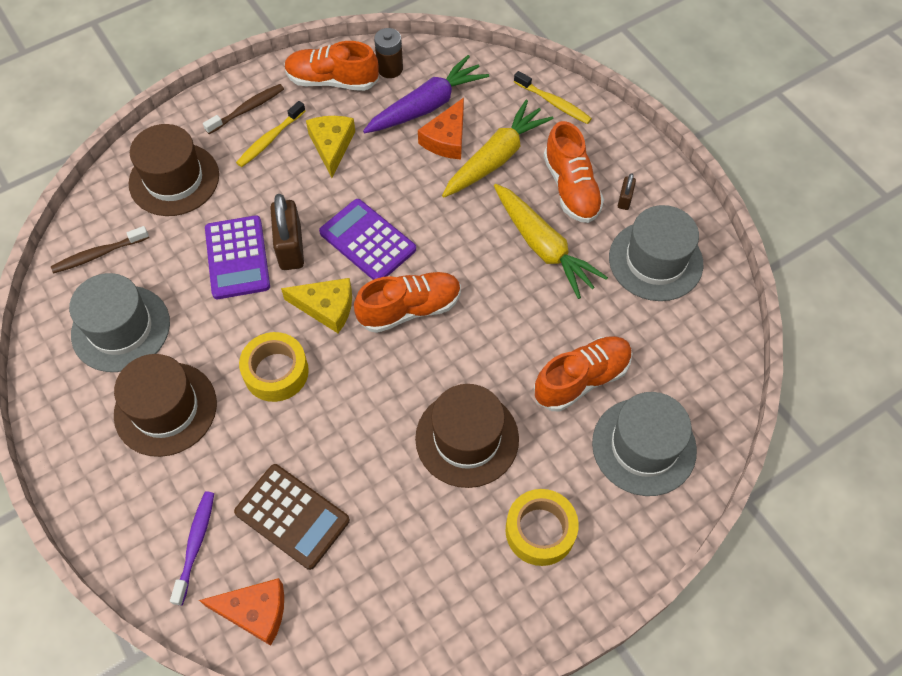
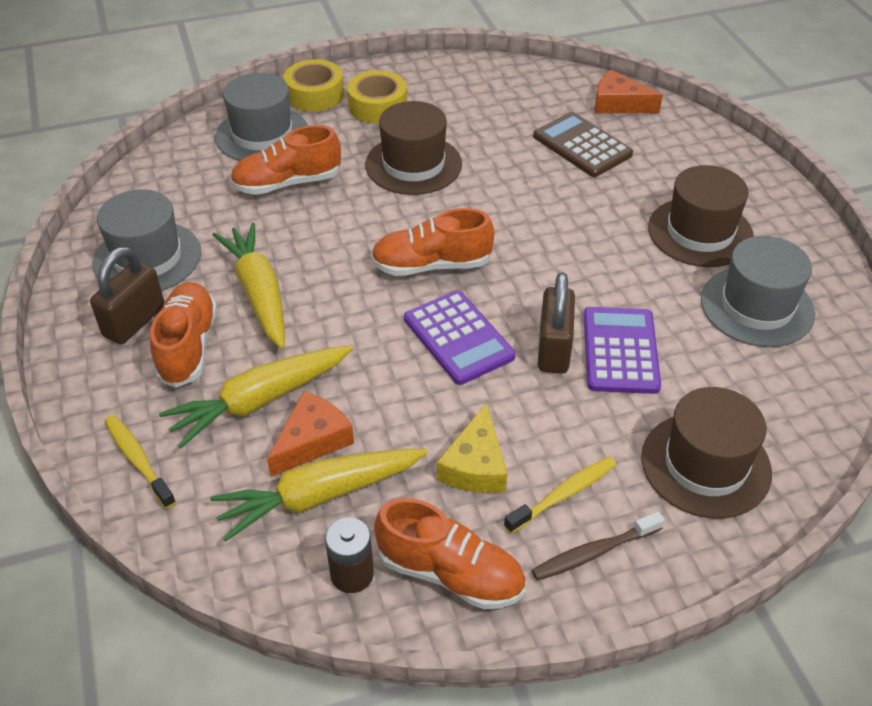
camera: 165 degrees left, 15 degrees down
brown toothbrush [51,226,149,273] -> none
purple toothbrush [170,491,214,606] -> none
yellow tape [239,332,309,402] -> yellow tape moved to [284,59,344,112]
yellow cheese [281,278,352,333] -> none
purple carrot [363,55,489,133] -> yellow carrot [210,449,428,542]
brown padlock [618,173,636,210] -> brown padlock [90,246,165,344], size x2.04

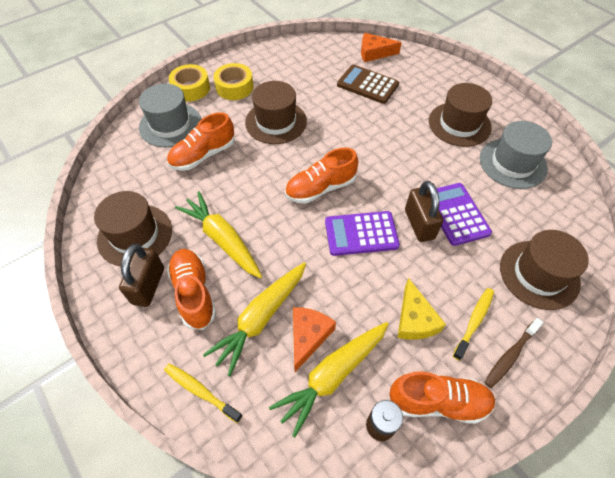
camera: 20 degrees left, 10 degrees up
grey hat [93,189,201,291] -> brown hat [94,191,172,266]
purple calculator [404,291,516,385] -> purple calculator turned 135 degrees clockwise [325,211,400,256]

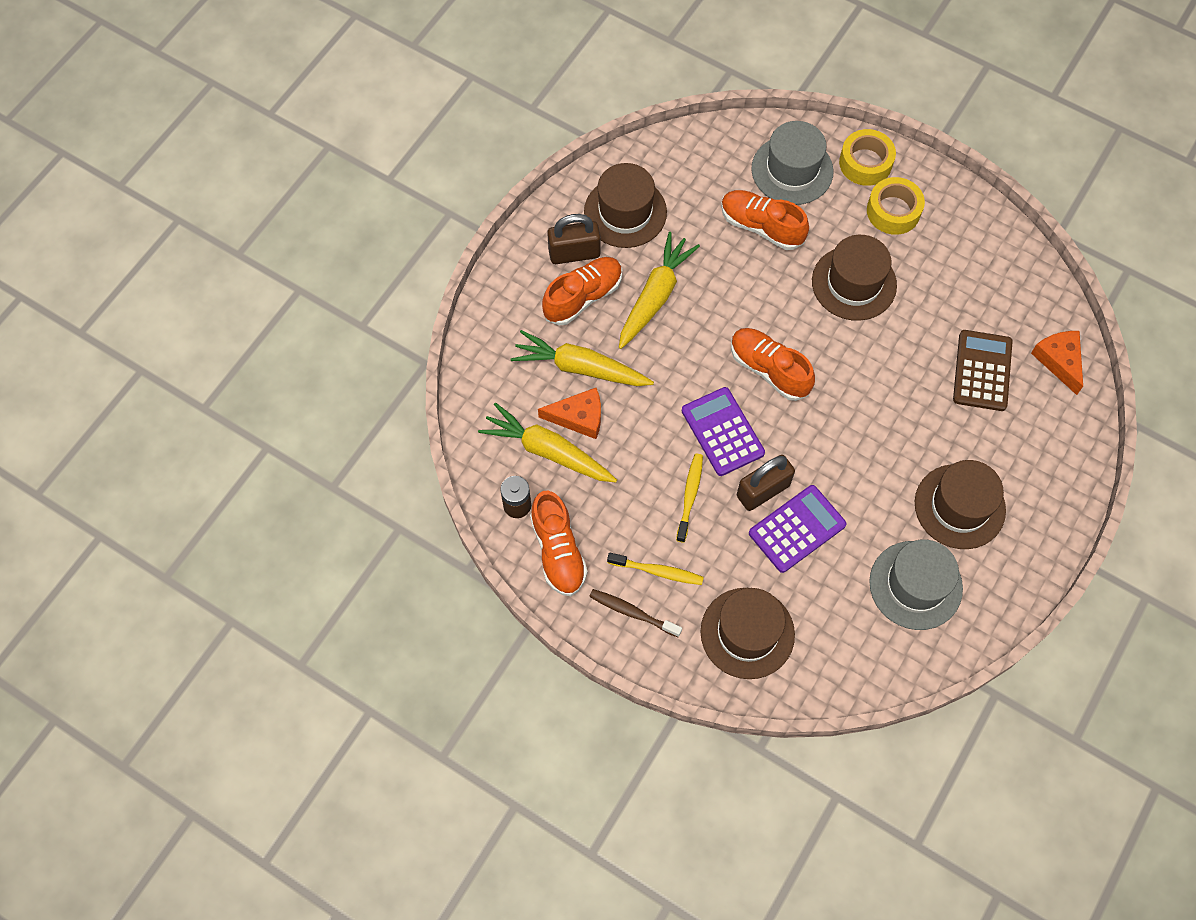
camera: 70 degrees right, 10 degrees up
yellow toothbrush [164,364,243,423] -> yellow toothbrush moved to [676,454,703,542]
yellow cheese [397,278,446,340] -> none

